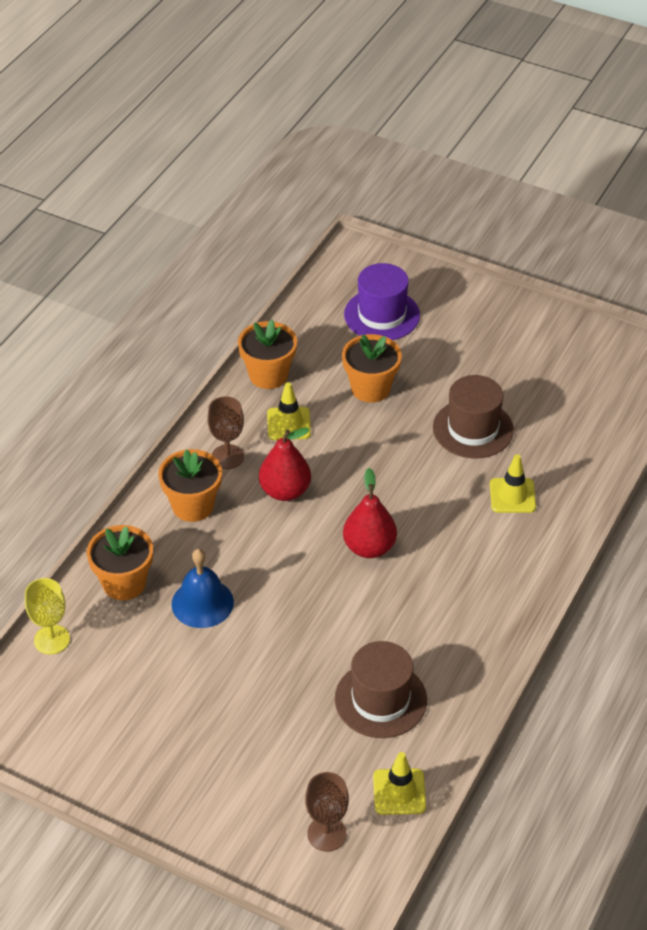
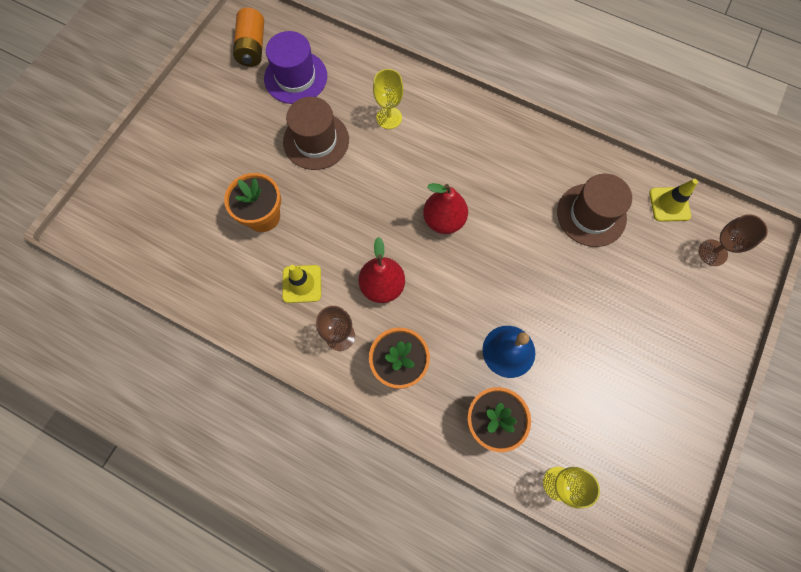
camera: 90 degrees left, 25 degrees up
orange flower pot [238,320,297,389] -> none
purple hat [344,263,420,340] -> purple hat moved to [264,31,327,104]
yellow traffic cone [490,454,536,513] -> yellow goblet [373,69,403,129]
none -> orange battery [233,8,264,67]

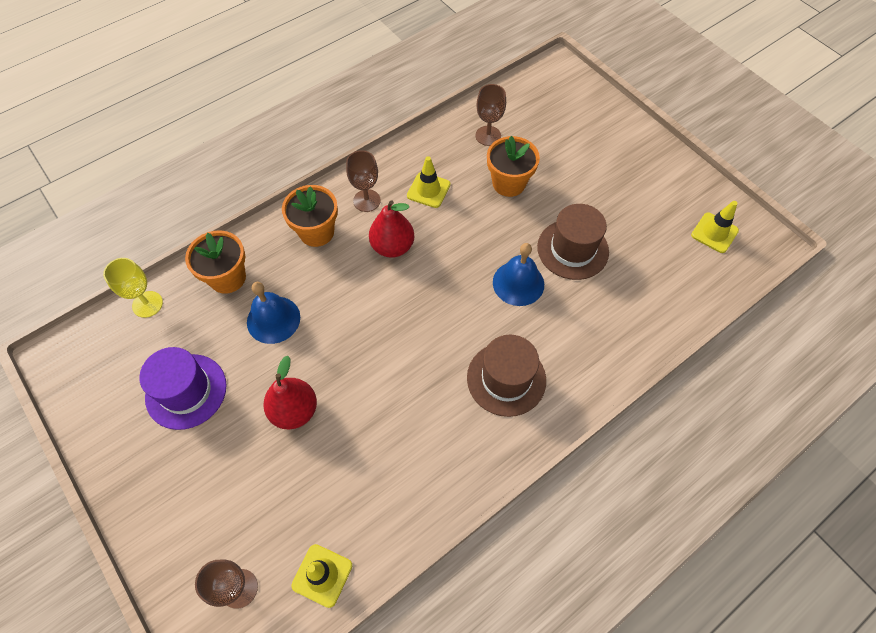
camera: 115 degrees right, 10 degrees down
orange battery [233,8,264,67] -> yellow traffic cone [691,201,739,253]
purple hat [264,31,327,104] -> purple hat moved to [139,347,227,430]
yellow goblet [373,69,403,129] -> none
red pear [423,183,468,234] -> red pear moved to [263,356,317,429]
brown hat [557,174,632,247] -> brown hat moved to [467,335,546,417]
none -> brown goblet [475,84,506,146]
none -> blue bell [493,243,544,306]

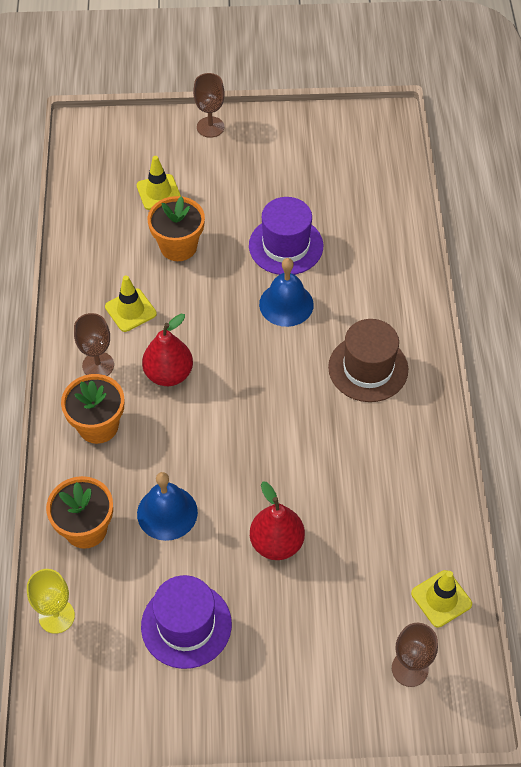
camera: 55 degrees left, 5 degrees down
brown goblet [475,84,506,146] -> brown goblet moved to [193,73,225,138]
brown hat [537,204,609,280] -> purple hat [249,197,323,275]
yellow traffic cone [691,201,739,253] -> yellow traffic cone moved to [137,156,181,210]

